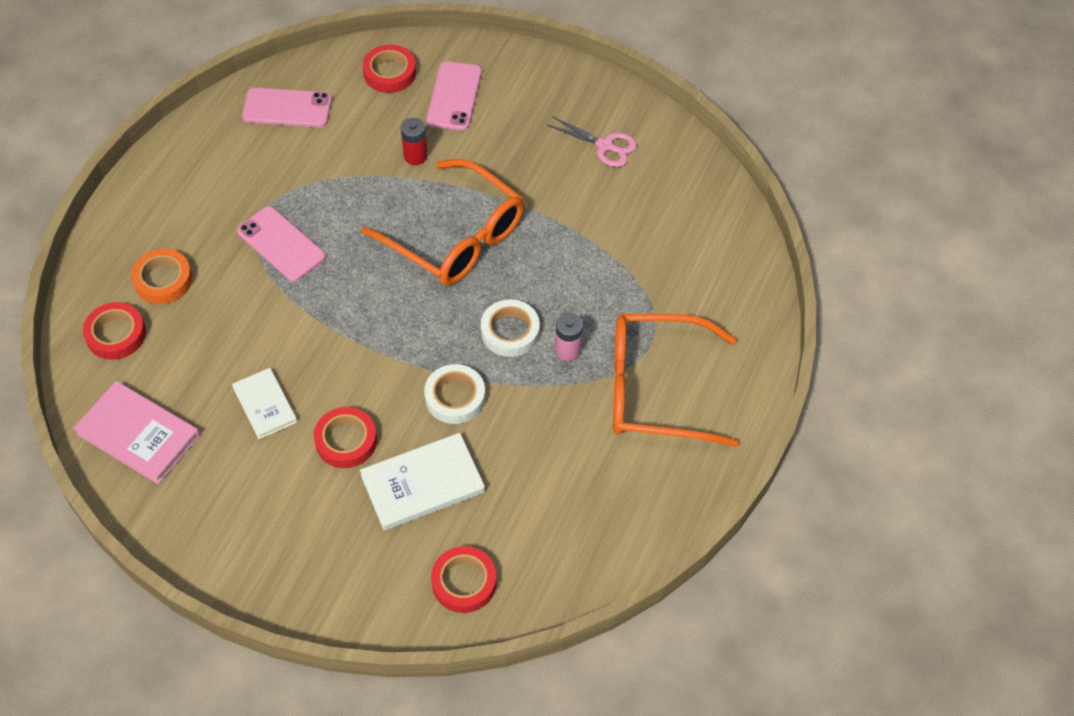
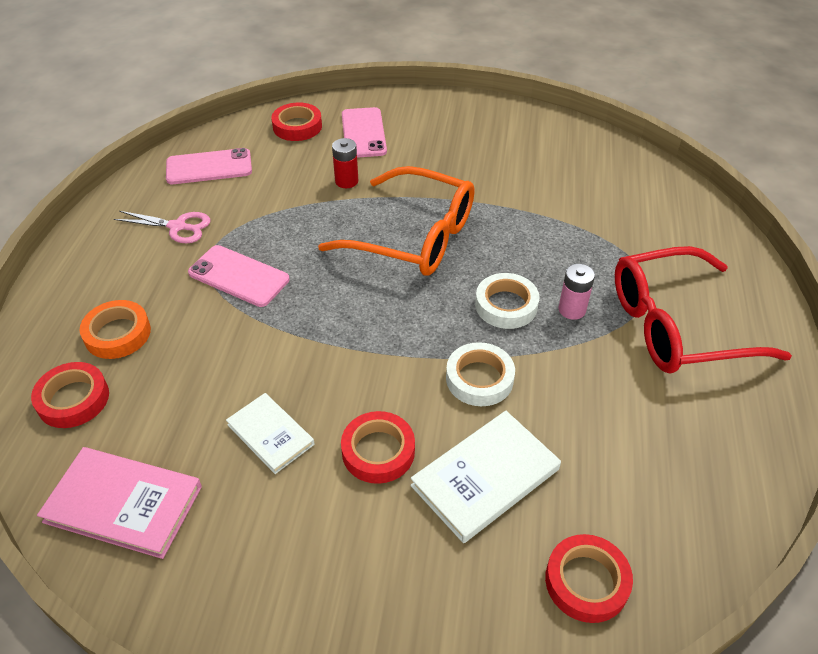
camera: 15 degrees left, 10 degrees down
pink scissors [547,116,637,167] -> pink scissors moved to [114,211,210,243]
orange glasses [613,314,739,447] -> red glasses [615,246,792,374]

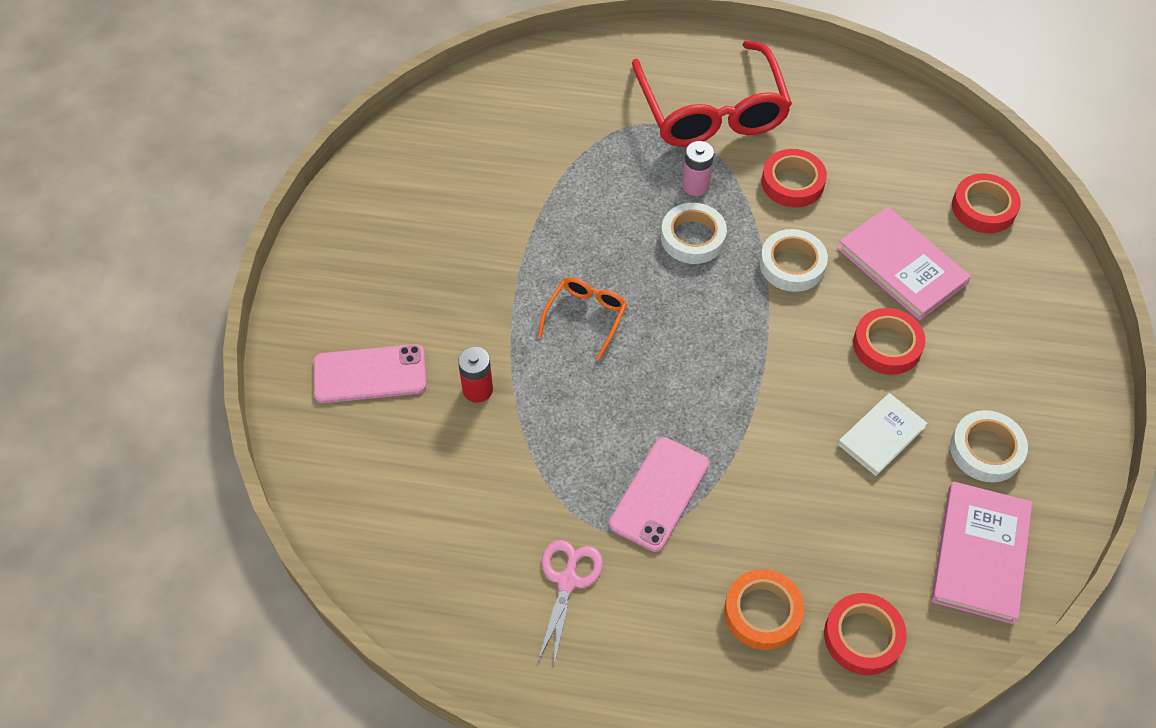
camera: 90 degrees left, 10 degrees up
pink phone [166,148,252,184] -> none
red tape [271,102,322,141] -> red tape moved to [762,149,827,208]
orange glasses [318,166,474,276] -> orange glasses [538,277,627,360], size x0.48
white book [410,411,561,543] -> pink book [837,207,971,320]
none -> white tape [950,410,1028,483]

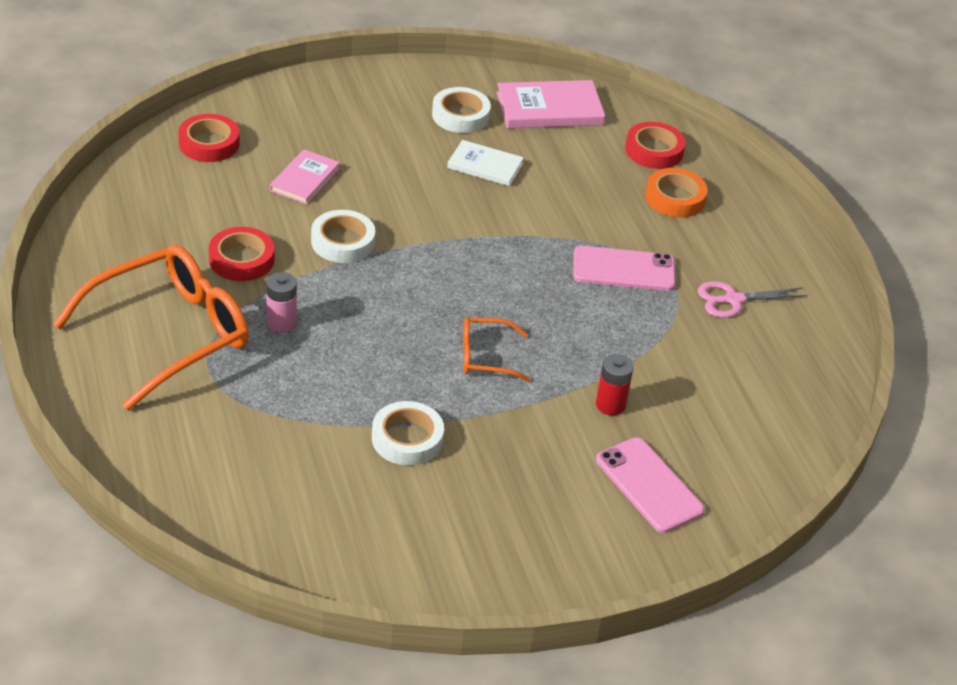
camera: 120 degrees left, 15 degrees down
red glasses [632,40,792,147] -> orange glasses [53,245,249,410]
white tape [661,203,727,264] -> white tape moved to [372,401,444,465]
pink book [837,207,971,320] -> pink book [270,149,340,205], size x0.64
red tape [853,308,926,375] -> none

